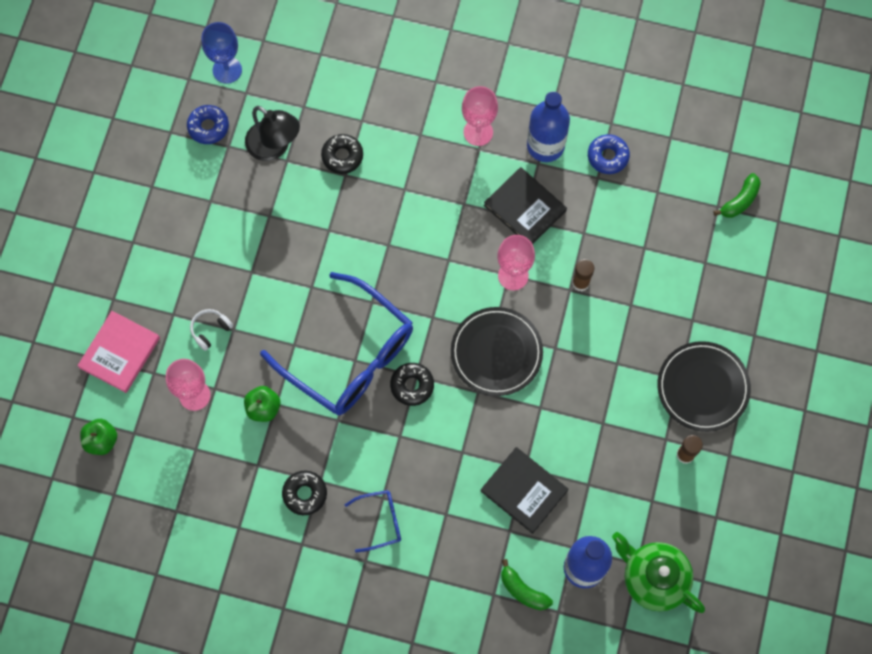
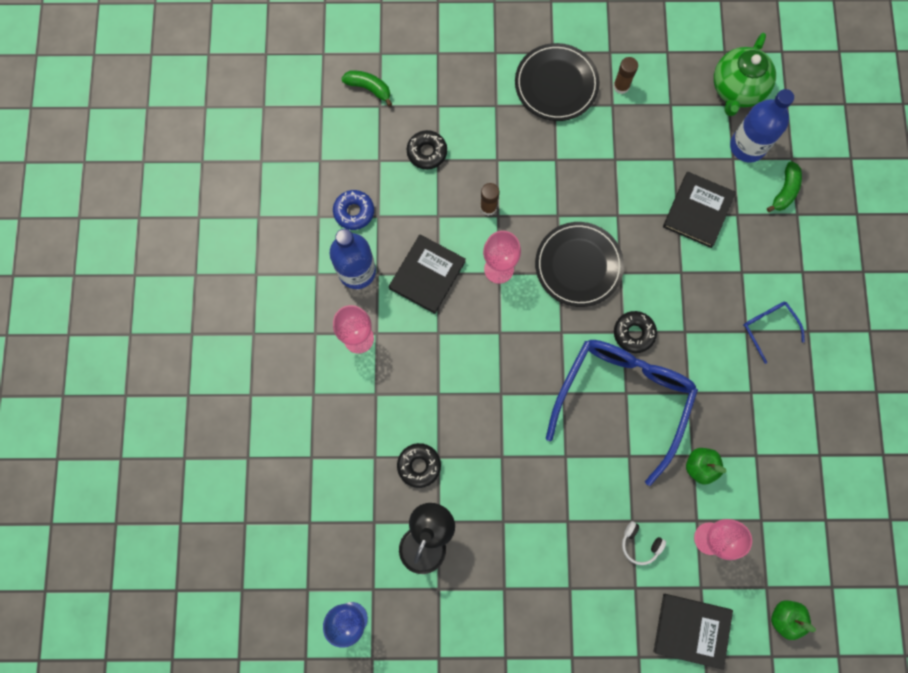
camera: 105 degrees left, 5 degrees up
pink book [77,311,160,393] -> black book [653,594,733,670]
blue donut [187,105,229,144] -> none
black donut [282,471,327,515] -> black donut moved to [407,130,447,170]

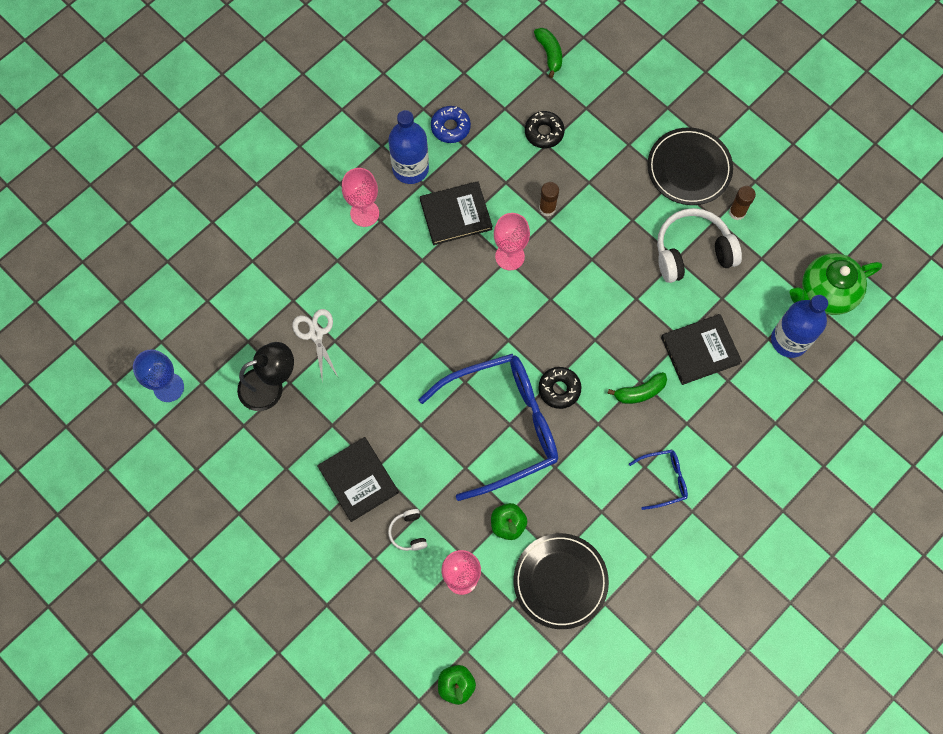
camera: 45 degrees right, 5 degrees down
black donut [397,443,441,488] -> white scissors [292,309,338,384]
black plate [535,222,624,307] -> black plate moved to [513,533,609,629]
black book [653,594,733,670] -> black book moved to [317,437,399,522]
blue glasses [743,302,805,364] -> blue glasses turned 60 degrees clockwise [629,450,688,510]
green banana [767,161,802,212] -> green banana moved to [607,372,667,404]
none -> white headphones [657,208,742,283]

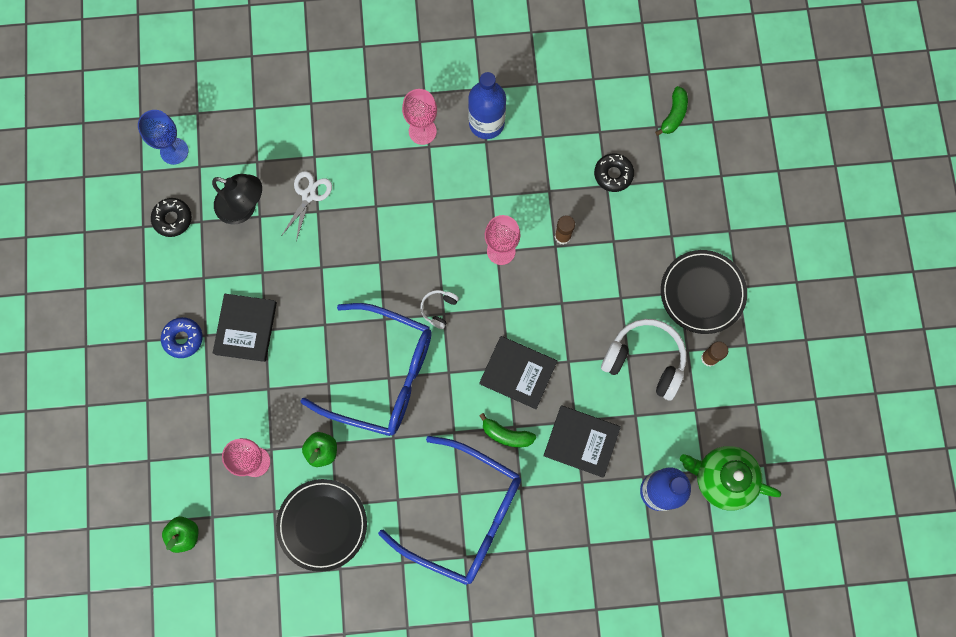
camera: 40 degrees right, 5 degrees up
white headphones [388,509,427,551] -> white headphones moved to [420,290,459,329]
black book [420,181,493,245] -> black book moved to [479,336,557,409]
blue donut [431,106,471,143] -> blue donut moved to [161,317,203,358]
black donut [538,367,581,409] -> black donut moved to [151,198,192,237]
blue glasses [629,450,688,510] -> blue glasses [378,436,521,585], size x2.34

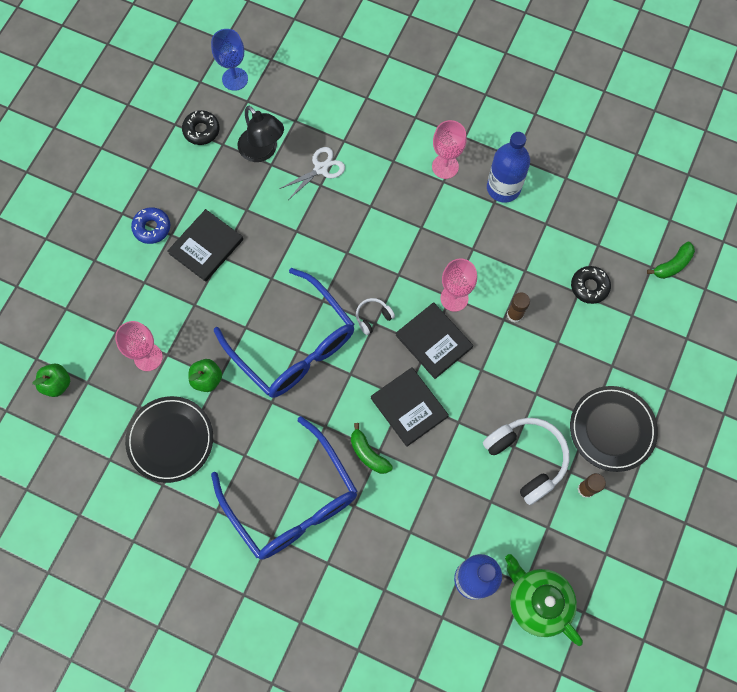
camera: 30 degrees right, 5 degrees down
black book [543,405,621,478] -> black book moved to [396,302,473,379]

